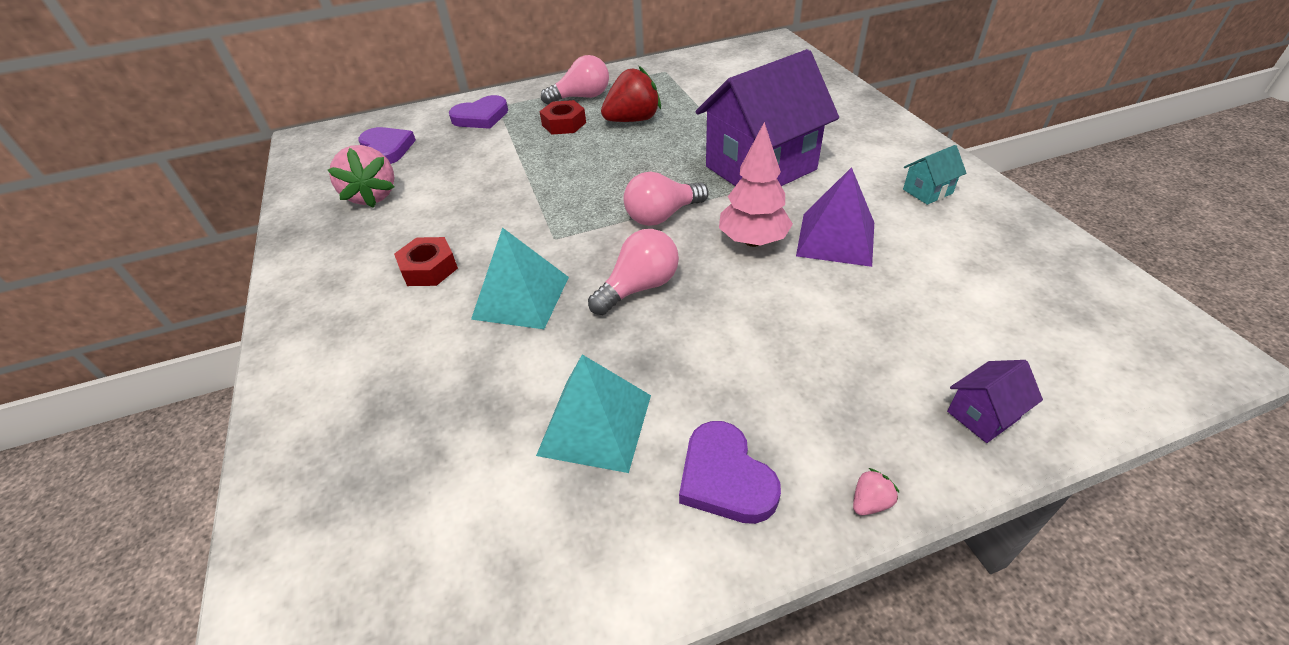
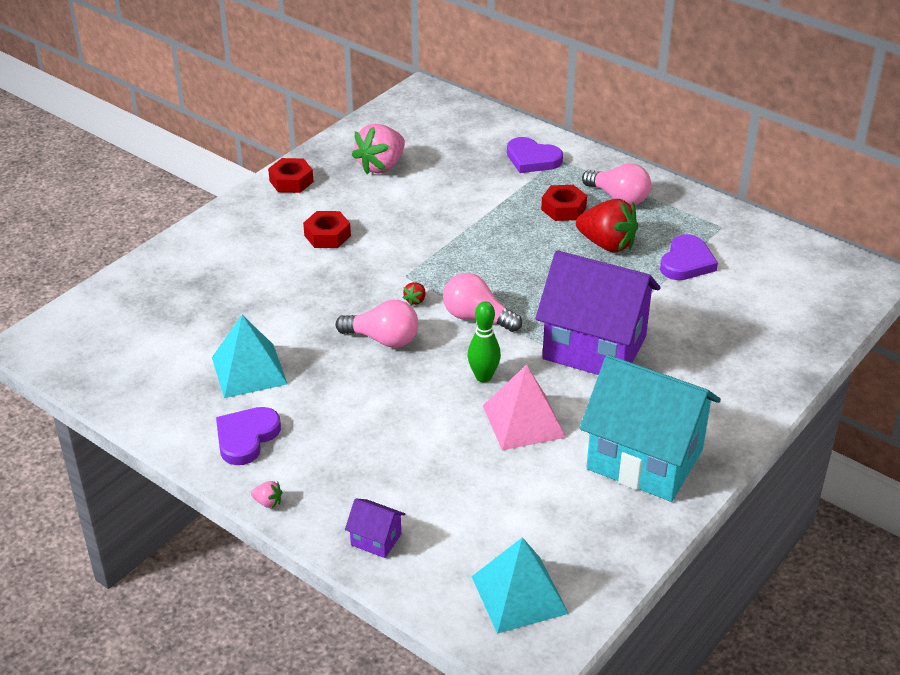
camera: 55 degrees right, 5 degrees down
purple heart [358,127,416,164] -> purple heart moved to [660,234,718,280]
turquoise pyramid [471,227,569,329] -> turquoise pyramid moved to [471,537,569,634]
pink tree [719,122,793,247] -> green bowling pin [468,301,501,382]
purple pyramid [796,167,874,267] -> pink pyramid [483,365,566,450]
turquoise house [903,145,966,205] -> turquoise house [580,355,721,502], size x2.50
none -> red nut [268,158,314,193]
none -> red strawberry [403,282,425,306]

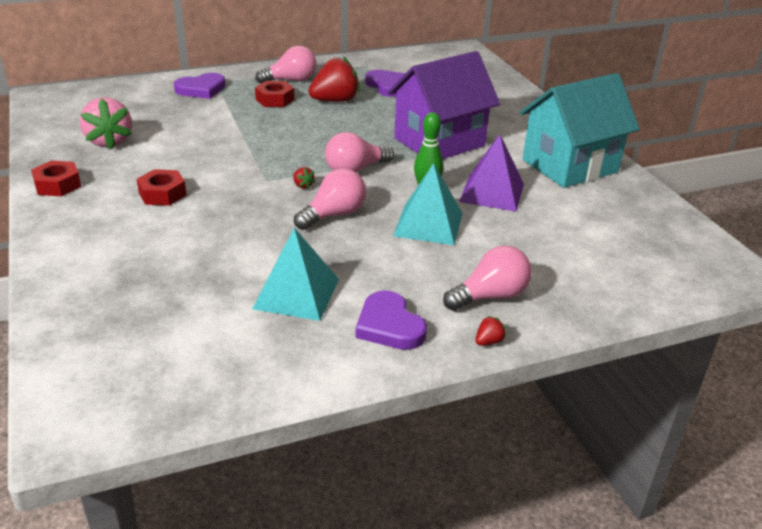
camera: 60 degrees left, 5 degrees down
pink strawberry [251,481,282,508] -> red strawberry [476,316,507,346]
purple house [345,498,405,558] -> none
turquoise pyramid [471,537,569,634] -> turquoise pyramid moved to [393,163,463,245]
pink pyramid [483,365,566,450] -> purple pyramid [459,134,524,212]
none -> pink light bulb [443,245,532,311]

